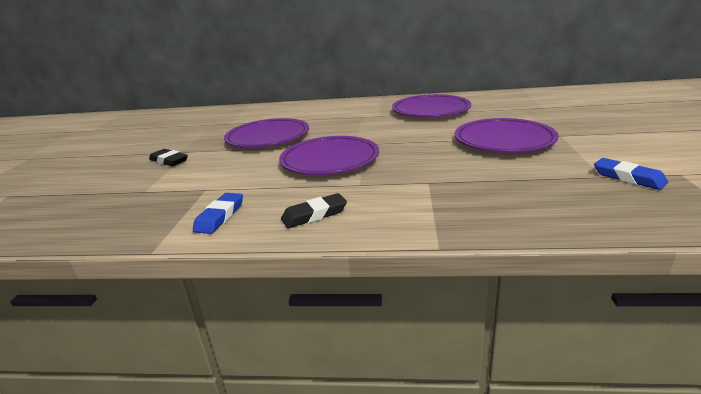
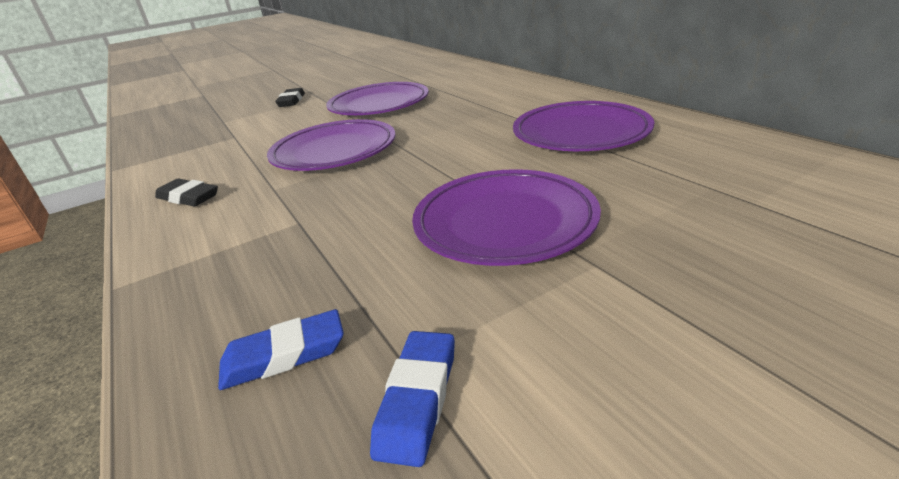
camera: 55 degrees right, 5 degrees up
blue eraser [193,193,243,234] -> blue eraser moved to [218,309,344,390]

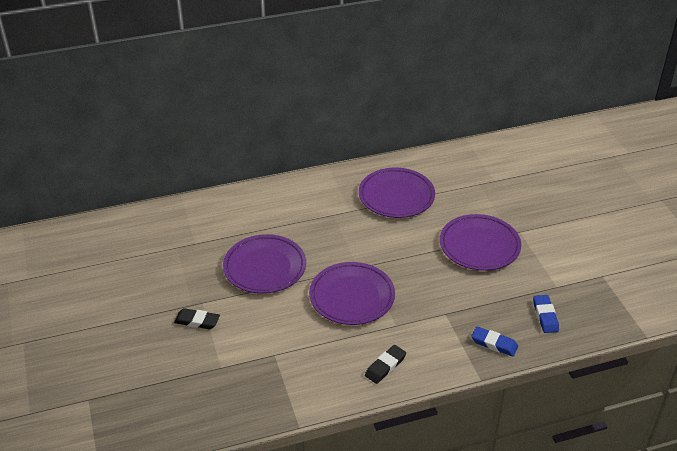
camera: 80 degrees left, 10 degrees up
blue eraser [370,331,455,467] -> blue eraser moved to [471,327,518,357]

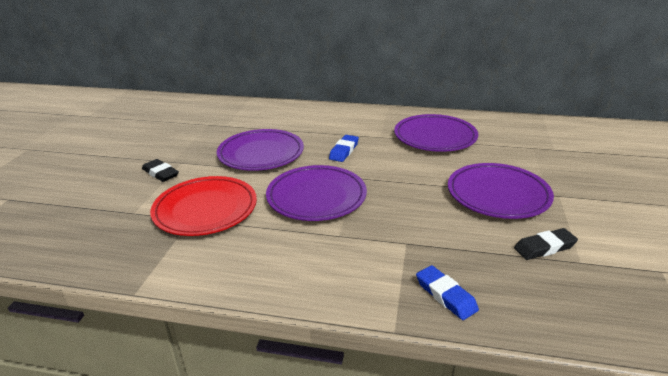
camera: 30 degrees right, 10 degrees down
black eraser [365,345,406,384] -> black eraser moved to [514,228,578,260]
blue eraser [533,295,559,333] -> blue eraser moved to [329,135,359,162]
none -> red plate [150,176,257,236]

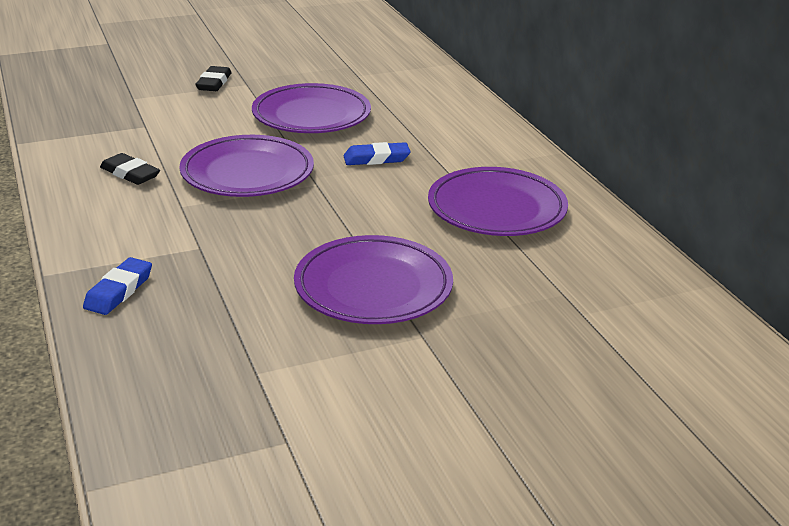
camera: 55 degrees right, 0 degrees up
red plate [150,176,257,236] -> none
black eraser [514,228,578,260] -> black eraser moved to [100,153,160,185]

